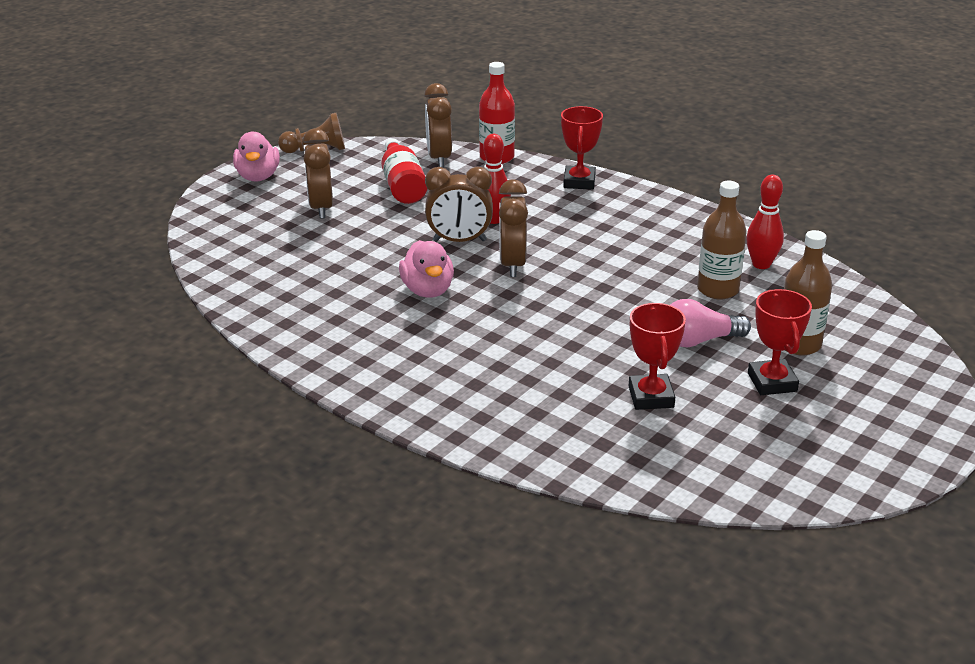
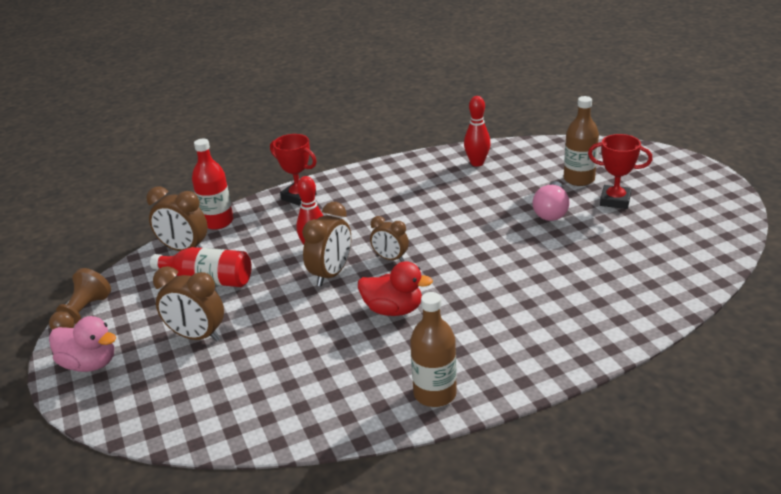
camera: 60 degrees left, 0 degrees up
pink duck [399,240,454,298] -> red duck [358,261,433,316]
brown clock [499,179,528,277] -> brown clock [370,216,409,262], size x0.65
red trophy [629,303,686,410] -> none
brown bottle [697,181,747,299] -> brown bottle moved to [410,292,457,407]

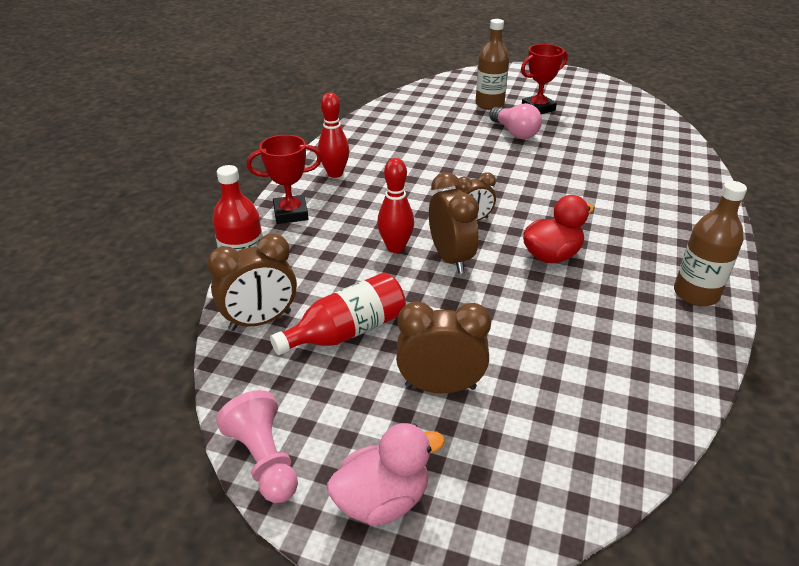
camera: 50 degrees left, 5 degrees up
brown pawn [49,268,111,330] -> pink pawn [216,390,298,503]
brown clock [153,266,224,342] -> brown clock turned 150 degrees counterclockwise [396,301,491,393]
red bowling pin [464,96,491,166] -> red bowling pin moved to [318,92,349,178]

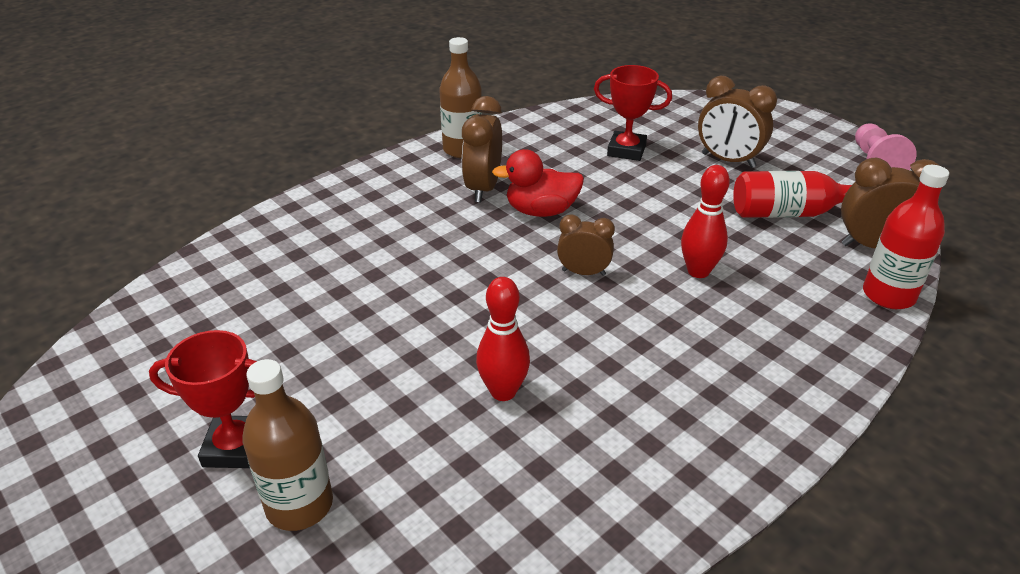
camera: 150 degrees left, 0 degrees up
red trophy [247,135,322,224] -> red trophy moved to [594,65,672,161]
red bowling pin [318,92,349,178] -> red bowling pin moved to [476,277,530,401]
pink duck [327,423,445,526] -> none
brown clock [429,172,479,274] -> brown clock moved to [462,96,502,202]
pink light bulb [489,103,542,139] -> none

